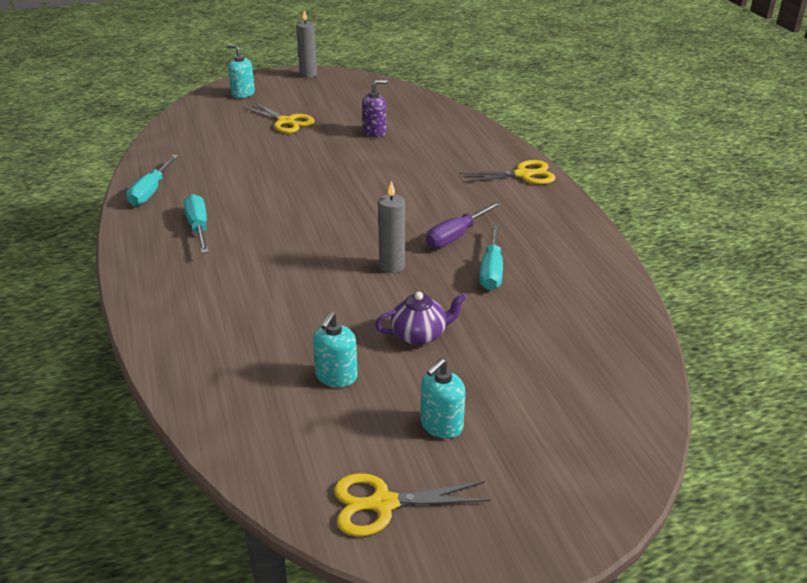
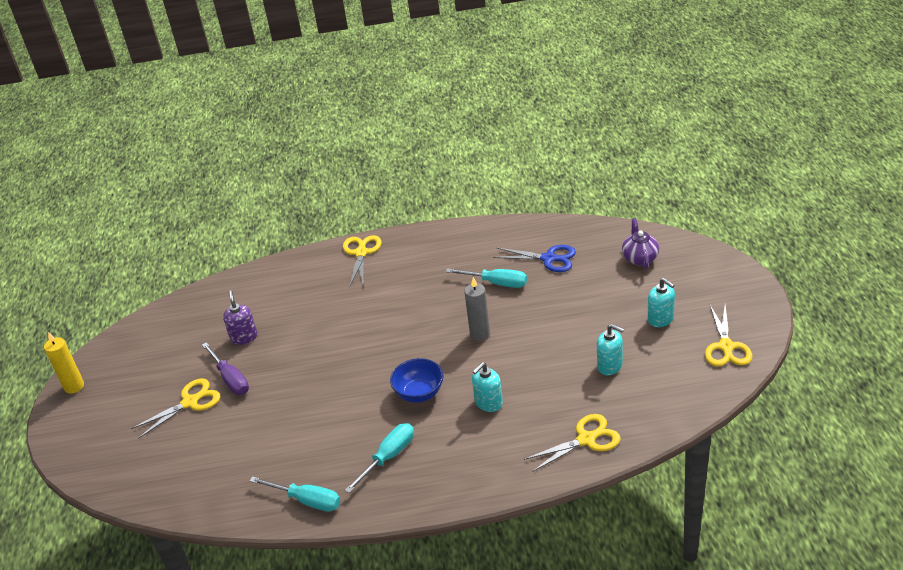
camera: 75 degrees left, 5 degrees up
turquoise screwdriver [184,194,209,253] -> turquoise screwdriver turned 135 degrees clockwise [345,423,414,493]
turquoise soap dispenser [227,44,255,98] -> turquoise soap dispenser moved to [472,362,503,412]
grey candle [296,10,317,78] -> yellow candle [44,332,84,394]
purple teapot [375,292,466,345] -> purple teapot moved to [622,218,659,269]
purple screwdriver [426,201,502,248] -> purple screwdriver moved to [202,342,249,395]
none -> blue bowl [390,358,444,403]
none -> blue scissors [493,245,576,272]
none -> yellow scissors [524,414,621,472]

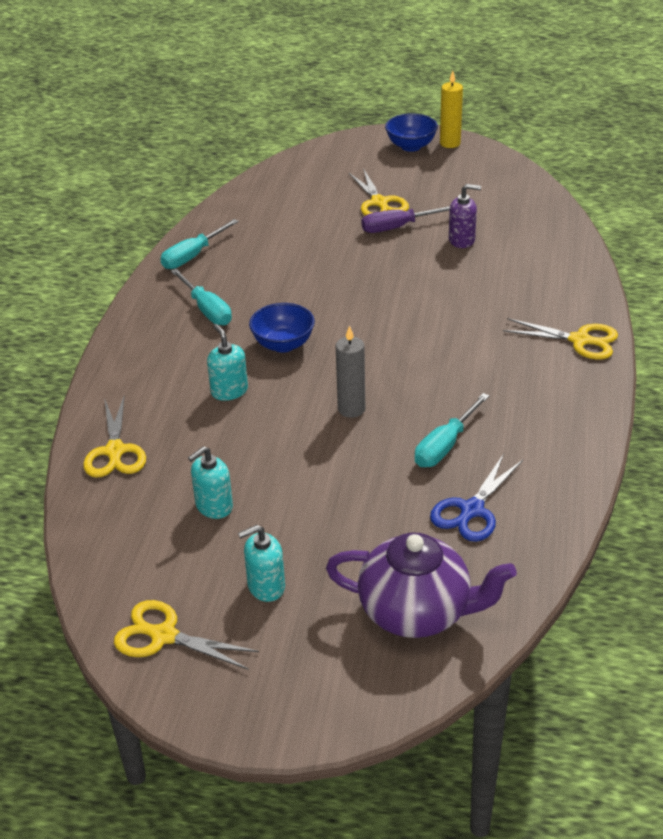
camera: 105 degrees right, 0 degrees up
purple teapot [622,218,659,269] -> purple teapot [326,532,517,638], size x1.75
none -> blue bowl [385,113,438,152]

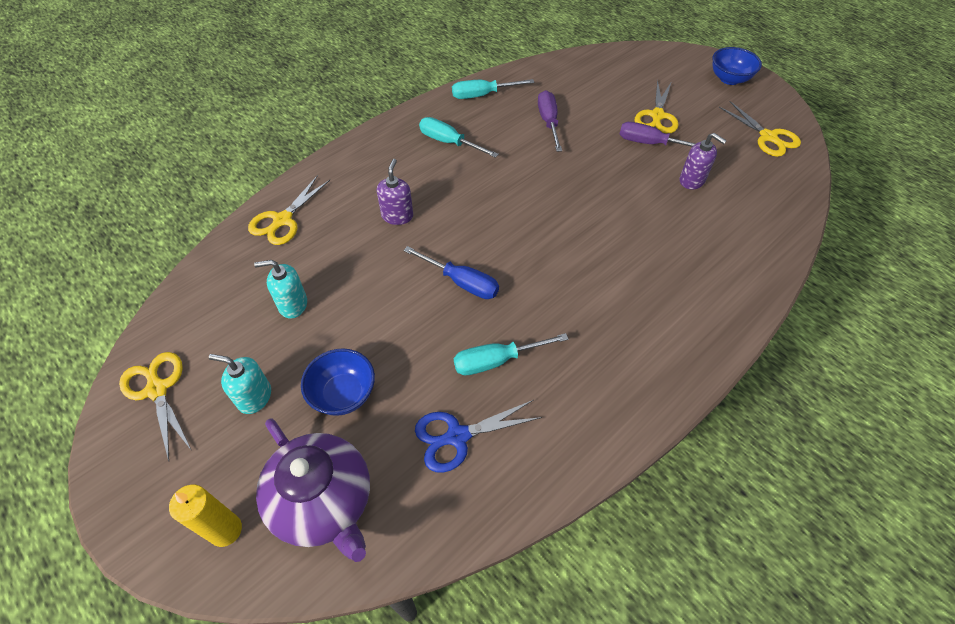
camera: 35 degrees right, 15 degrees up
turquoise screwdriver [171,269,232,325] -> turquoise screwdriver turned 120 degrees clockwise [419,117,499,158]
turquoise soap dispenser [207,324,248,401] -> purple soap dispenser [377,159,413,225]
blue bowl [249,303,315,353] -> blue bowl moved to [301,348,375,416]
grey candle [336,325,365,418] -> blue screwdriver [404,246,499,299]
yellow candle [440,71,463,148] -> yellow candle moved to [169,485,242,547]
yellow scissors [503,318,618,360] -> yellow scissors moved to [719,101,801,157]
none -> purple screwdriver [538,90,562,152]

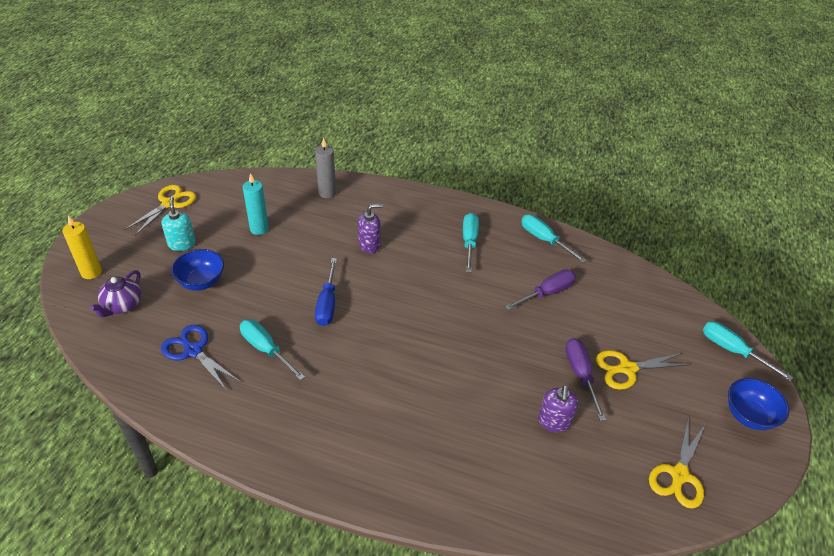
camera: 60 degrees right, 10 degrees down
yellow scissors [248,175,330,245] -> grey candle [315,138,336,198]
turquoise soap dispenser [254,260,307,319] -> turquoise candle [243,173,269,235]
purple teapot [256,419,370,562] -> purple teapot [90,270,141,317], size x0.57
none -> turquoise screwdriver [703,321,793,381]

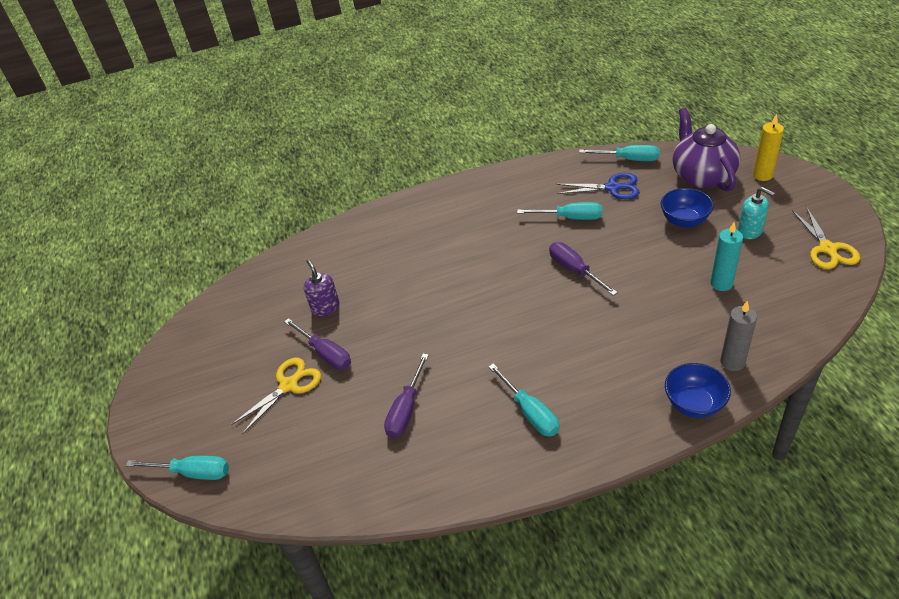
camera: 150 degrees right, 0 degrees up
purple teapot [90,270,141,317] -> purple teapot [673,108,740,191], size x1.75
blue screwdriver [315,258,337,326] -> purple screwdriver [549,242,618,296]
purple soap dispenser [358,204,383,253] -> none
turquoise screwdriver [521,214,587,263] -> turquoise screwdriver moved to [579,145,660,161]
yellow scissors [649,417,705,508] -> none
blue bowl [728,378,789,430] -> blue bowl moved to [665,363,731,418]

